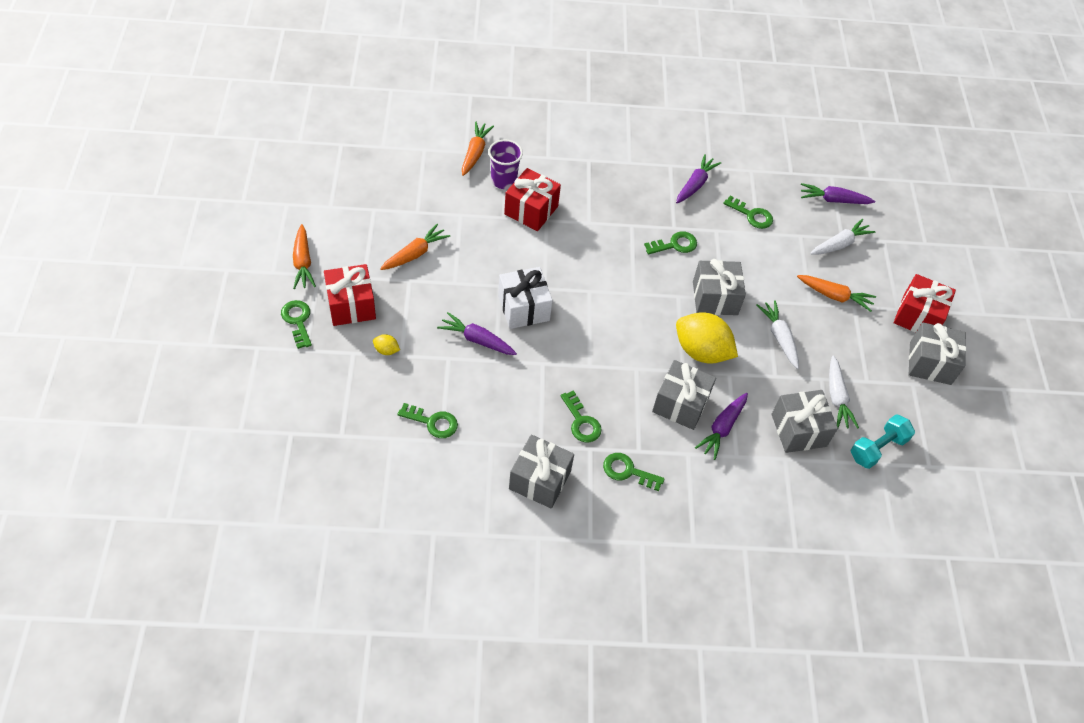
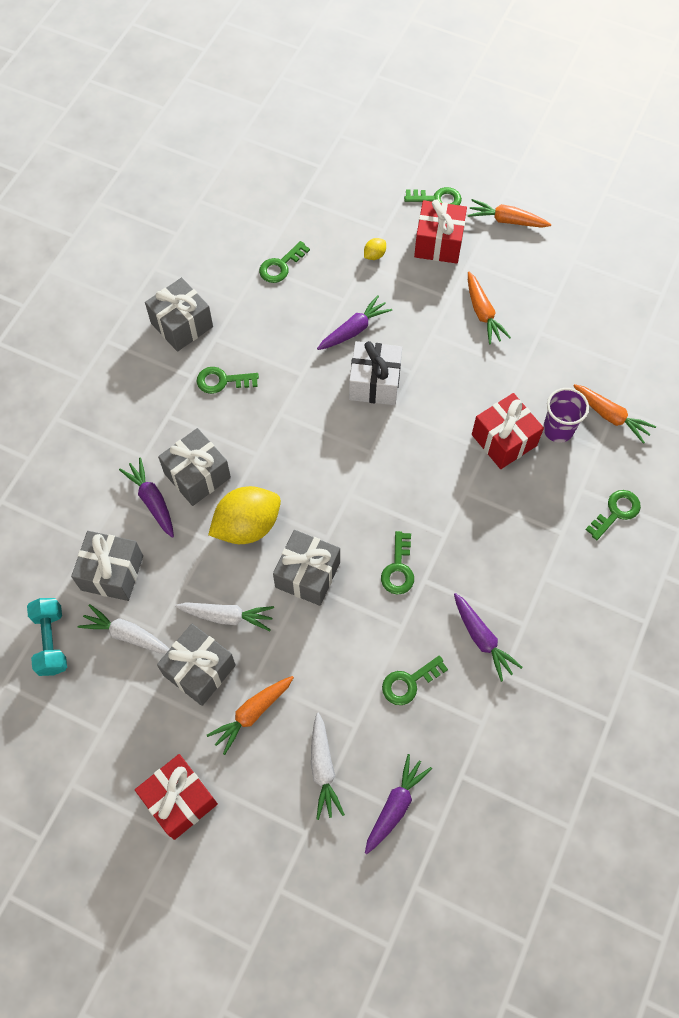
camera: 120 degrees right, 10 degrees up
green key [603,453,665,491] -> green key moved to [586,490,641,540]
grey gift [909,322,966,385] -> grey gift moved to [157,624,236,706]

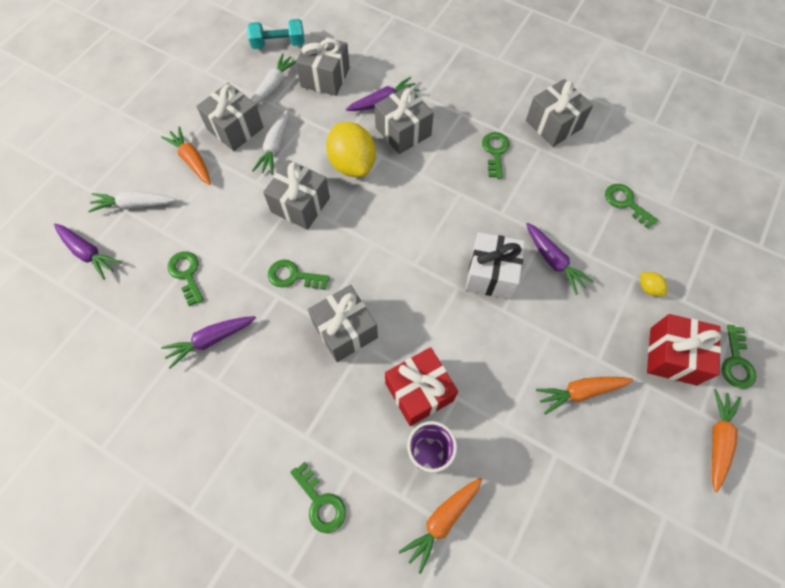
camera: 95 degrees right, 0 degrees up
red gift [135,754,218,840] -> none
none -> grey gift [308,285,378,362]

